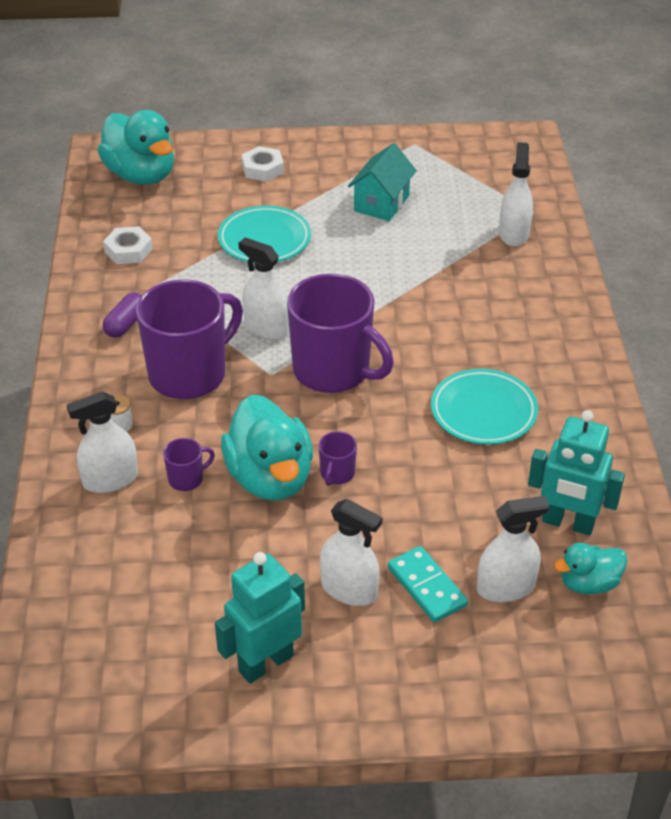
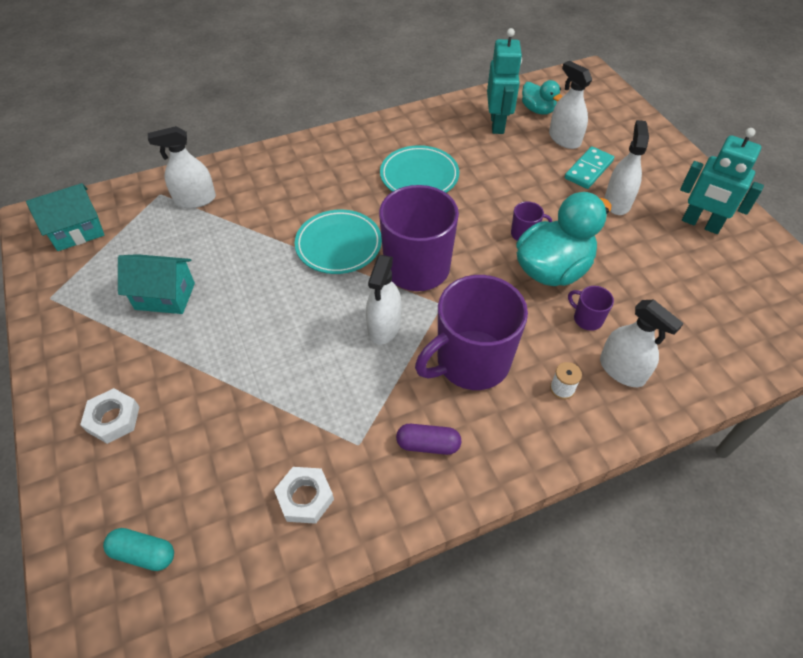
camera: 110 degrees left, 10 degrees up
turquoise duck [97,110,174,185] -> turquoise capsule [103,528,174,571]
purple mug [136,279,243,399] -> purple mug turned 60 degrees counterclockwise [415,275,528,390]
turquoise plate [218,206,311,263] -> turquoise plate moved to [295,209,382,274]
none -> turquoise house [26,183,104,251]

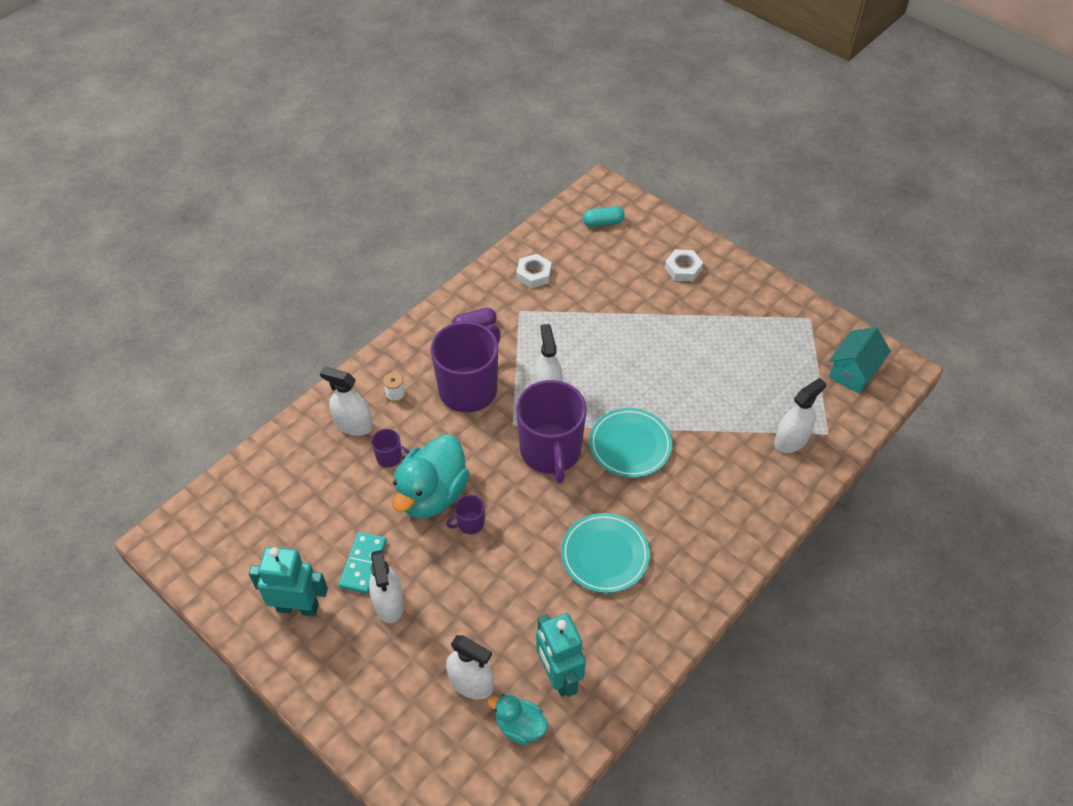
camera: 155 degrees right, 0 degrees up
turquoise house [118,254,195,314] -> none
turquoise domino [565,146,614,189] -> turquoise domino moved to [338,532,387,594]

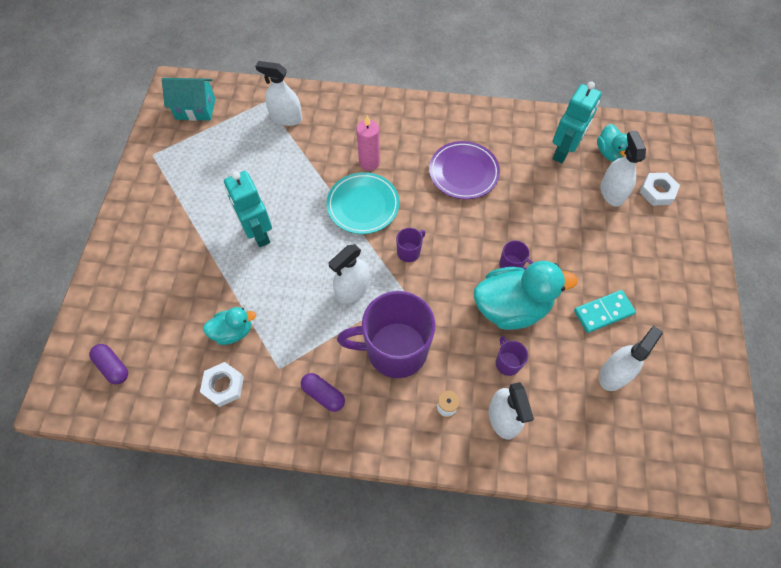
camera: 125 degrees left, 10 degrees up
turquoise robot [249,547,328,616] -> turquoise robot moved to [224,171,272,247]
white spray bottle [369,550,404,623] -> white spray bottle moved to [599,326,663,391]
purple mug [516,380,587,484] -> purple mug [396,228,425,262], size x0.42
turquoise plate [561,513,650,593] -> purple plate [429,141,500,199]
turquoise capsule [583,206,625,227] -> purple capsule [89,344,128,384]
white nut [665,250,703,281] -> white nut moved to [639,173,680,206]
none -> turquoise duck [203,307,256,345]
none -> pink candle [356,116,380,171]

